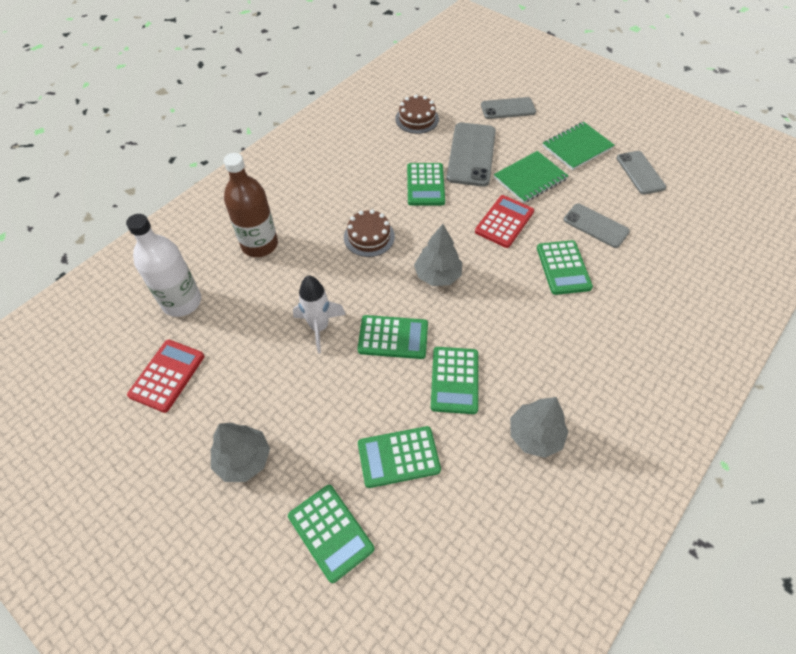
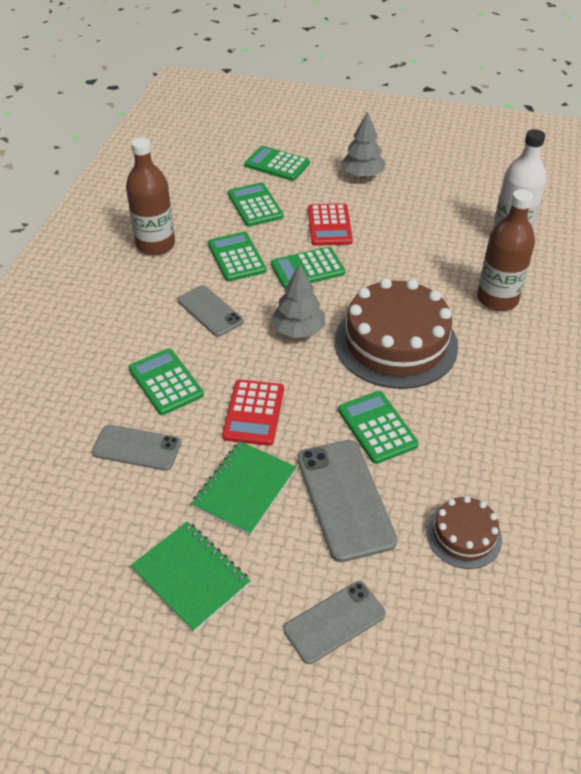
camera: 155 degrees right, 10 degrees down
red calculator [127,340,204,413] -> red calculator moved to [308,203,353,246]
white rocket [293,275,346,354] -> none
brown cake [344,209,395,257] -> brown cake [335,278,458,389], size x2.01
green calculator [358,426,441,488] -> green calculator turned 75 degrees counterclockwise [228,183,283,227]
grey tree [510,397,568,458] -> brown bottle [126,137,175,255]
green notebook [543,122,614,170] -> green notebook turned 75 degrees counterclockwise [131,521,251,632]
grey phone [616,151,666,195] -> grey phone moved to [177,285,244,337]

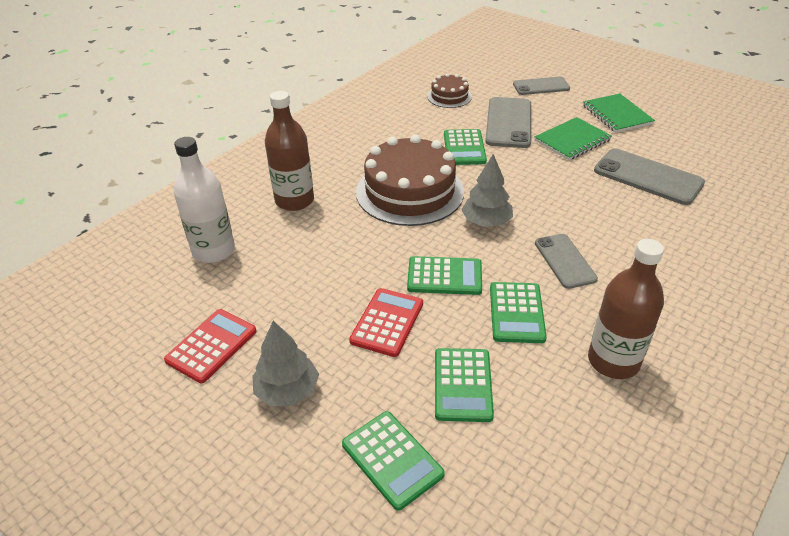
camera: 155 degrees left, 5 degrees down
grey phone [92,425,181,471] -> grey phone [594,149,705,205], size x1.55
green calculator [129,349,204,415] -> none
red calculator [222,380,284,446] -> red calculator moved to [164,309,257,383]

